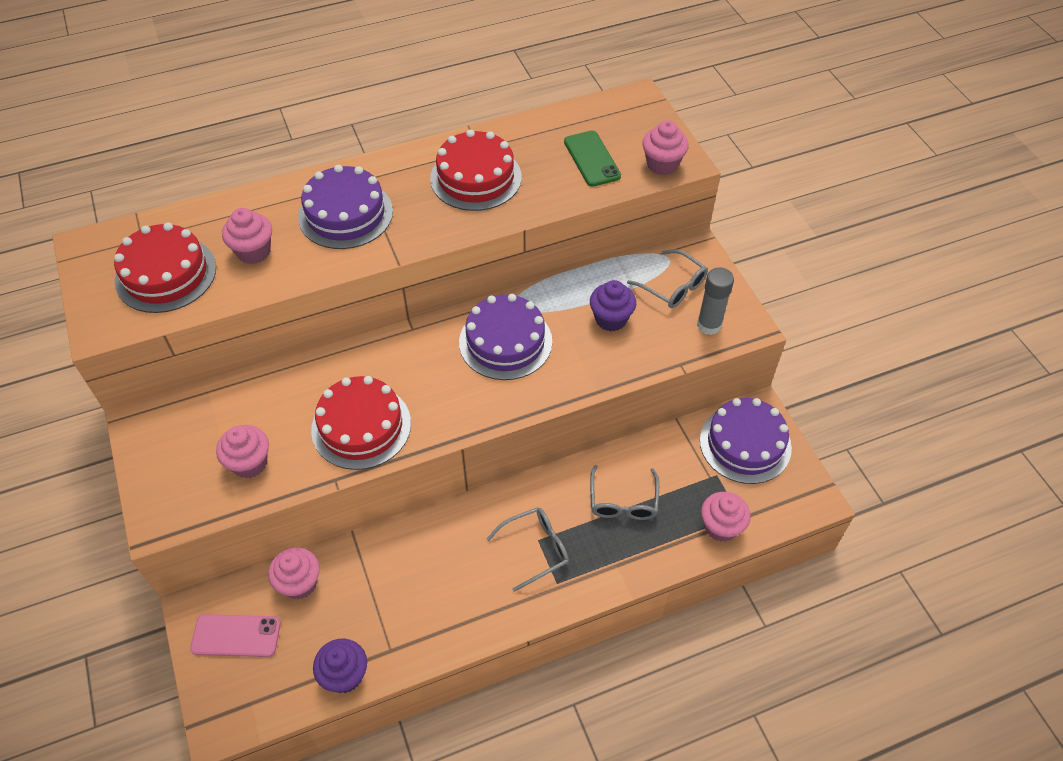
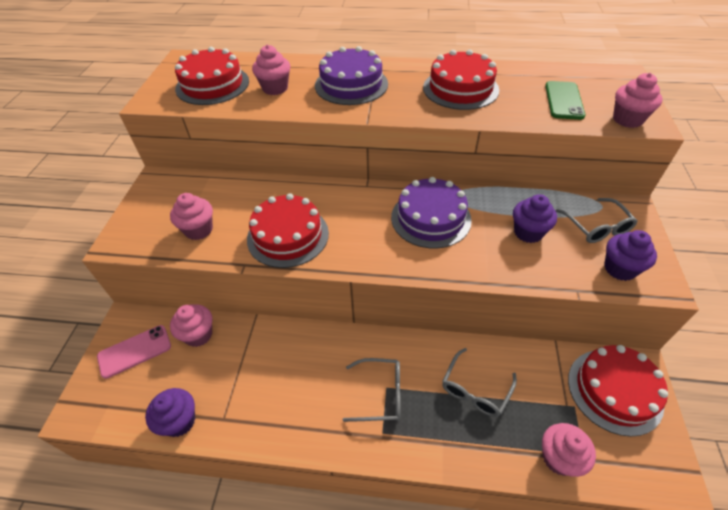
camera: 30 degrees right, 5 degrees down
pink phone [190,614,281,657] -> pink phone turned 60 degrees counterclockwise [97,325,171,379]
grey glue stick [697,267,734,335] -> purple cupcake [604,230,657,281]
purple cake [700,398,792,484] -> red cake [568,345,668,437]

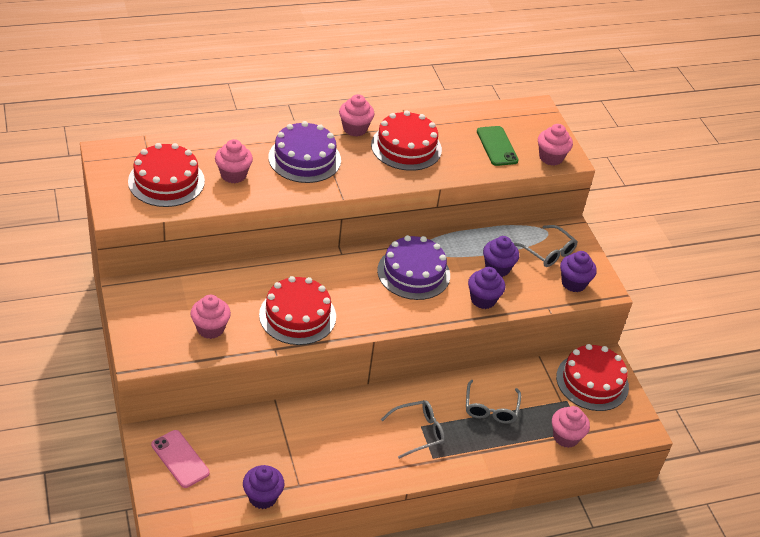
camera: 30 degrees left, 5 degrees down
pink phone [97,325,171,379] -> pink phone turned 75 degrees counterclockwise [151,430,210,488]
pink cupcake [170,304,212,347] -> pink cupcake moved to [339,94,374,136]
none -> purple cupcake [468,267,505,309]

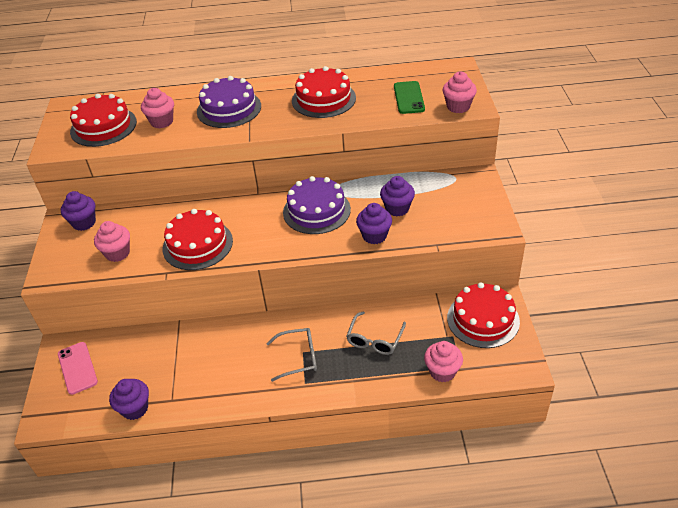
camera: 20 degrees right, 0 degrees up
pink cupcake [339,94,374,136] -> none
grey glasses [514,225,578,267] -> none
purple cupcake [560,251,597,292] -> purple cupcake moved to [61,191,96,231]

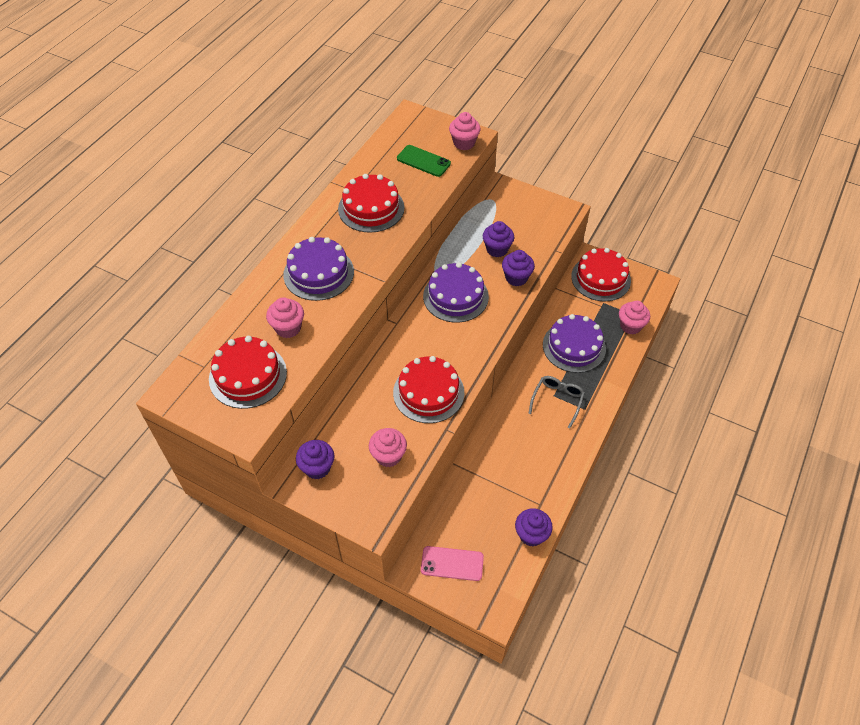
camera: 60 degrees left, 10 degrees up
grey glasses [346,311,406,355] -> purple cake [543,314,606,373]

